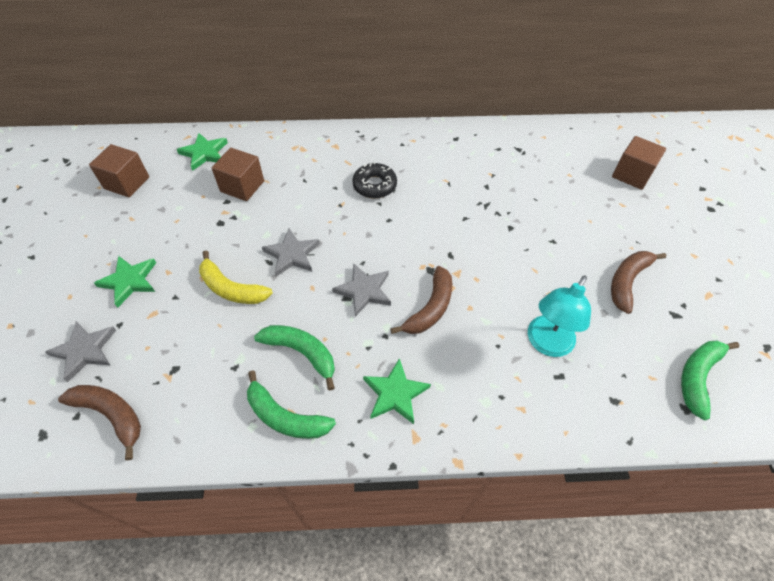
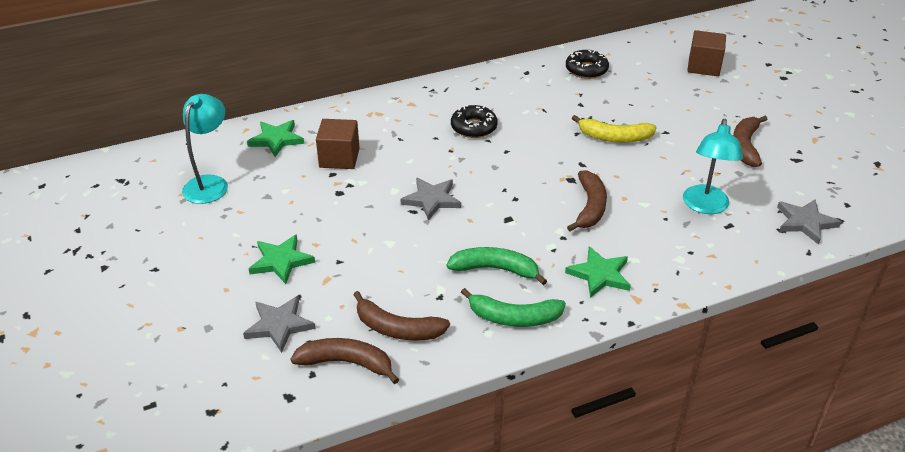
camera: 20 degrees left, 15 degrees down
brown cube [89,144,149,197] -> turquoise lamp [182,94,228,204]
yellow banana [199,251,273,304] -> yellow banana moved to [572,115,657,143]
grey star [332,263,391,317] -> grey star moved to [777,200,841,245]
green banana [681,341,740,421] -> none
none -> brown banana [353,291,450,341]
none -> black donut [566,50,609,79]

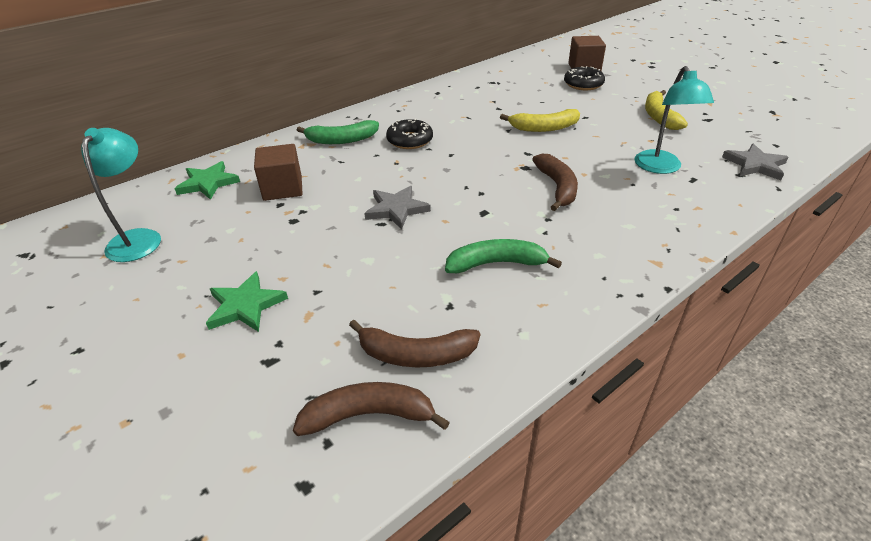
camera: 15 degrees left, 0 degrees up
grey star [243,296,316,353] -> none
green banana [461,288,566,327] -> green banana moved to [297,120,379,144]
green star [565,247,631,298] -> none
black donut [566,50,609,79] -> black donut moved to [564,66,605,90]
brown banana [733,116,768,167] -> yellow banana [645,90,688,130]

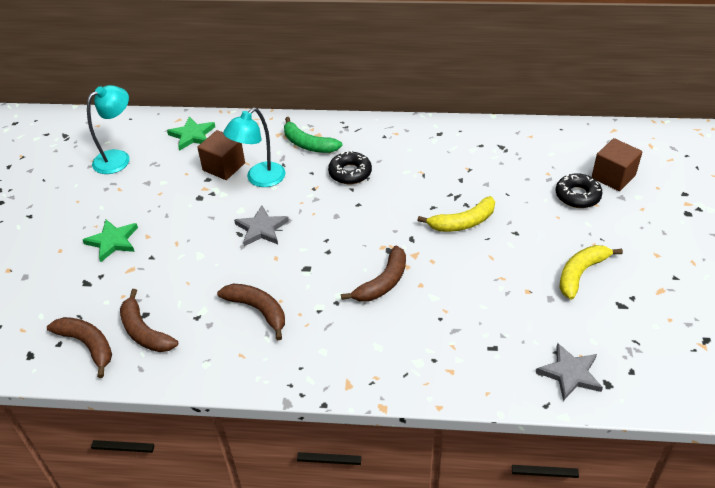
camera: 45 degrees right, 5 degrees up
green banana [445,239,562,273] -> brown banana [217,284,285,340]
yellow banana [500,109,580,132] -> yellow banana turned 60 degrees counterclockwise [417,196,495,232]
turquoise lamp [634,66,714,174] -> turquoise lamp moved to [223,108,285,187]

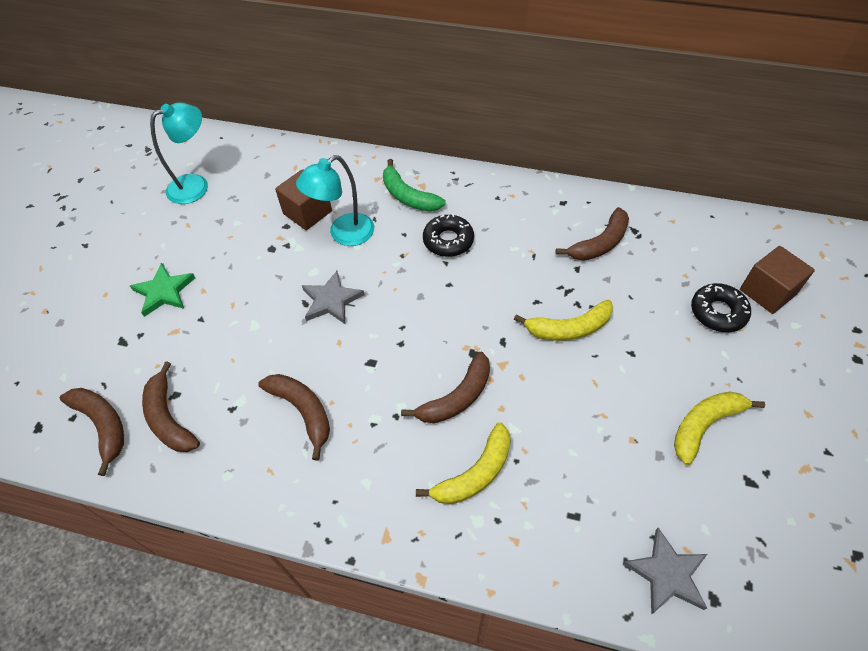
camera: 10 degrees right, 10 degrees up
green star [167,116,215,151] -> none
none -> yellow banana [416,422,511,504]
none -> brown banana [556,207,629,261]

